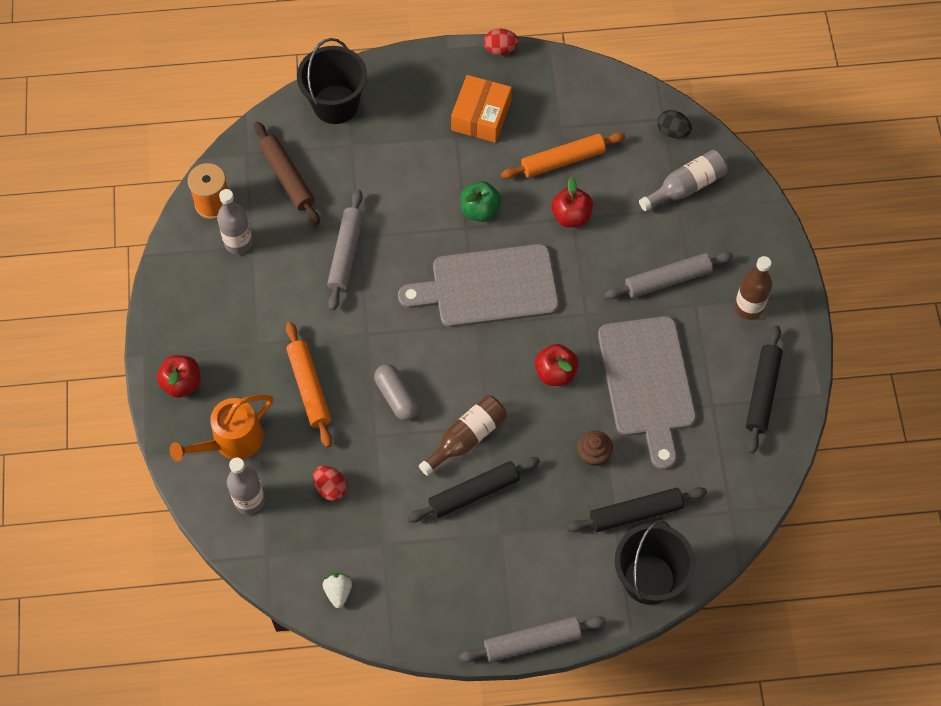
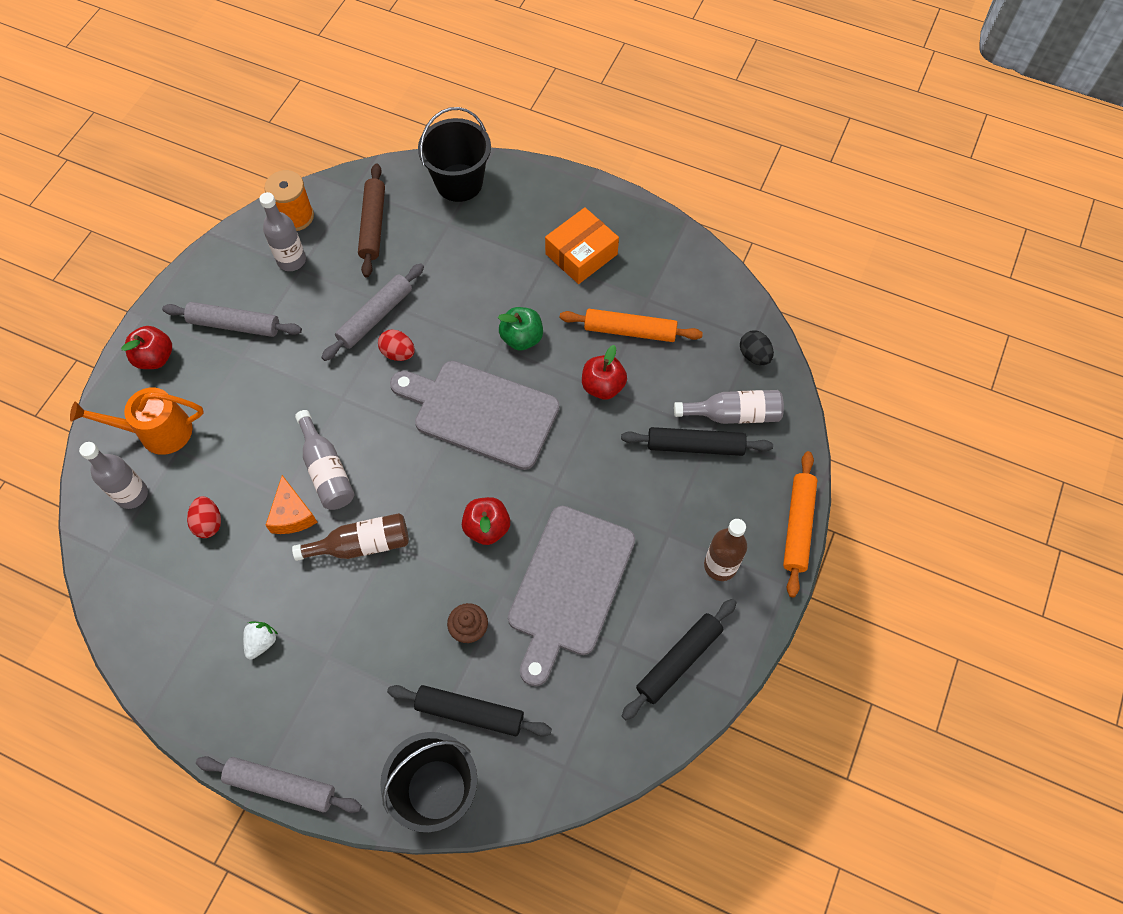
camera: 30 degrees right, 0 degrees up
orange rolling pin [286,322,332,447] -> orange rolling pin moved to [783,451,817,597]
white strawberry [323,573,352,608] -> white strawberry moved to [243,621,278,660]
grey capsule [374,364,419,421] -> grey bottle [295,410,355,510]
black rolling pin [407,457,540,522] -> black rolling pin moved to [621,427,773,456]
red egg [484,29,519,55] -> red egg moved to [378,329,415,361]
grey rolling pin [604,252,733,299] -> grey rolling pin moved to [162,302,302,337]
none -> orange cheese [265,475,317,534]

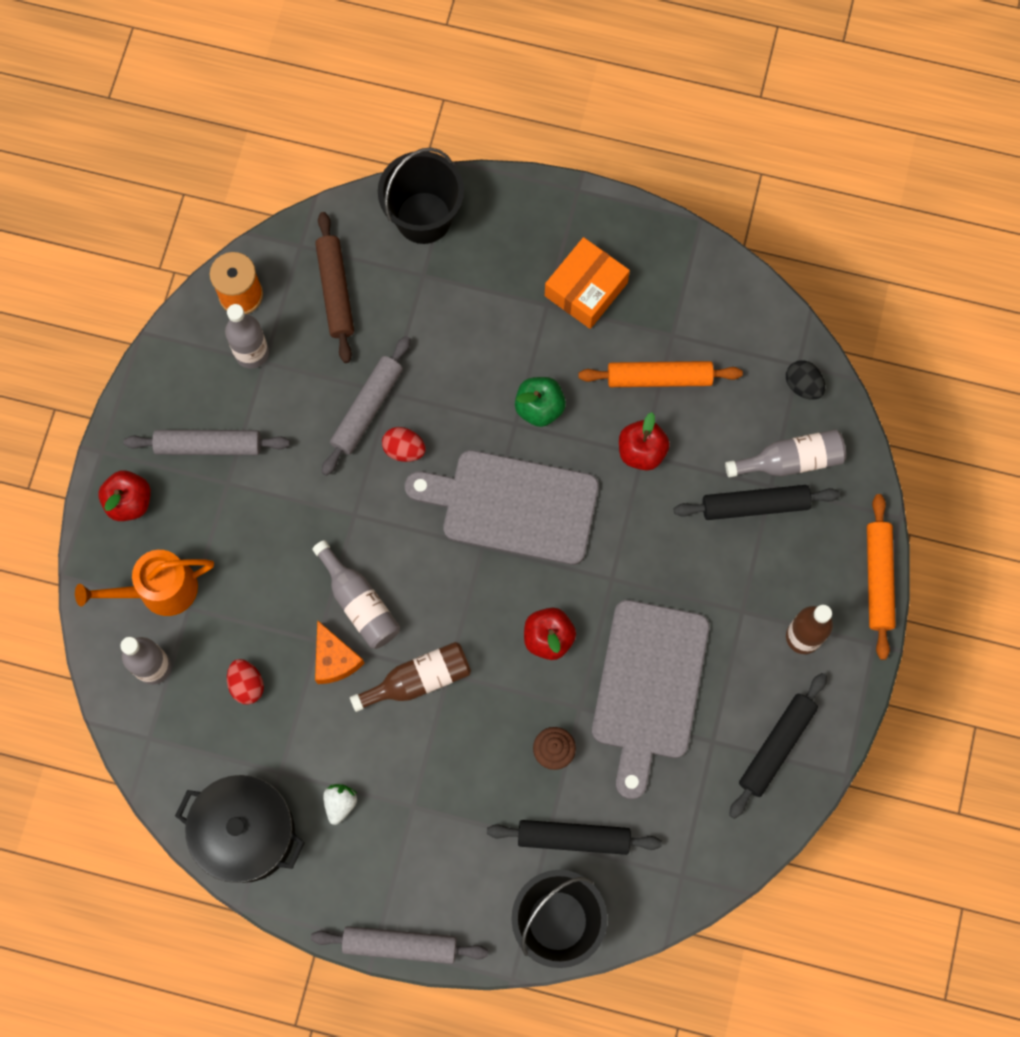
camera: 10 degrees left, 10 degrees up
none -> black pot [175,775,305,883]

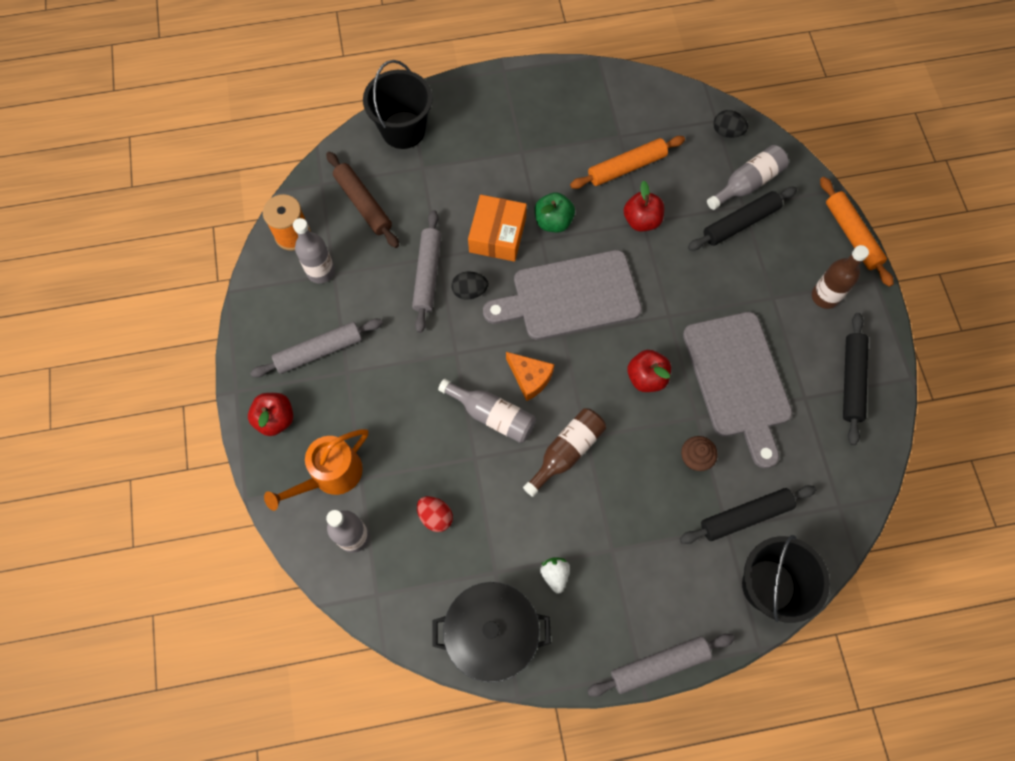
camera: 25 degrees left, 5 degrees down
orange cheese [315,620,365,684] -> orange cheese moved to [506,352,555,401]
red egg [382,427,426,462] -> black egg [451,271,488,300]
orange box [545,237,630,329] -> orange box moved to [468,195,527,262]

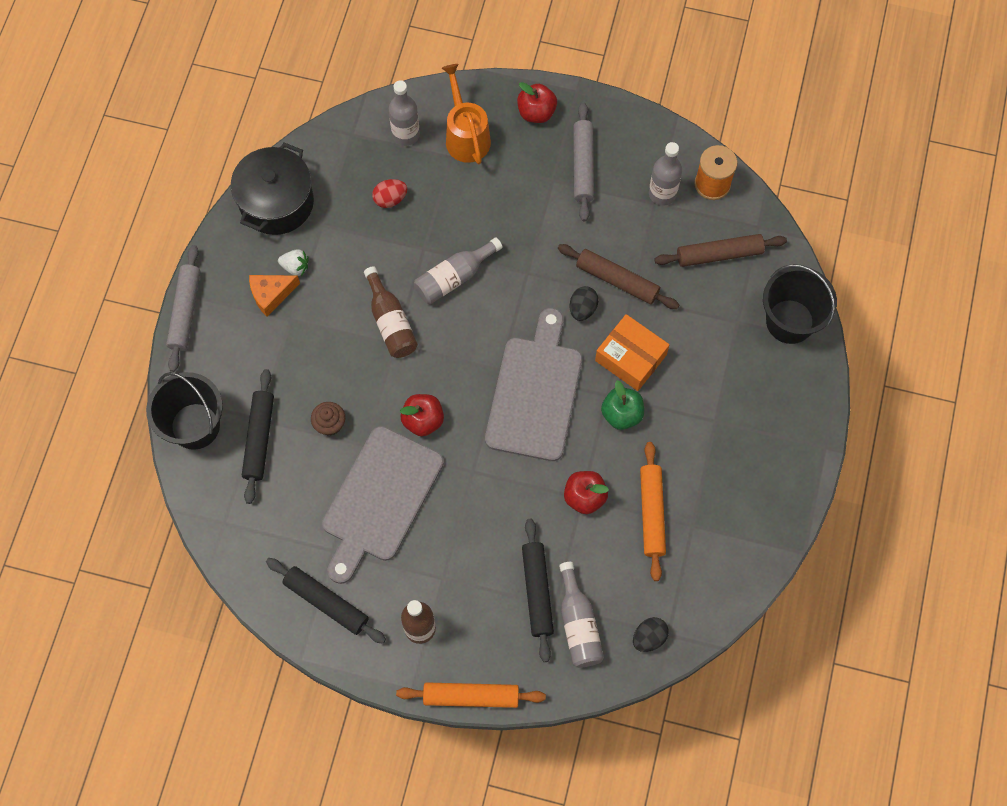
camera: 115 degrees right, 0 degrees up
grey rolling pin [412,210,441,333] -> brown rolling pin [558,244,679,309]
orange cheese [506,352,555,401] -> orange cheese moved to [249,275,300,316]
grey cutting board [683,312,792,468] -> grey cutting board turned 75 degrees counterclockwise [322,426,444,584]

